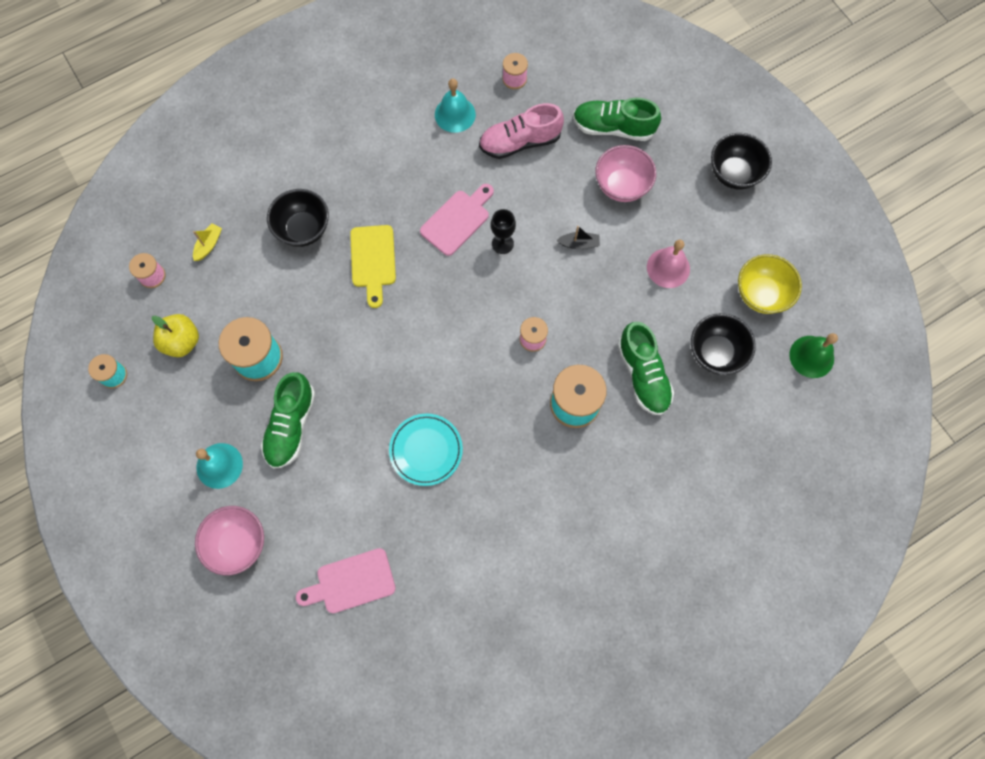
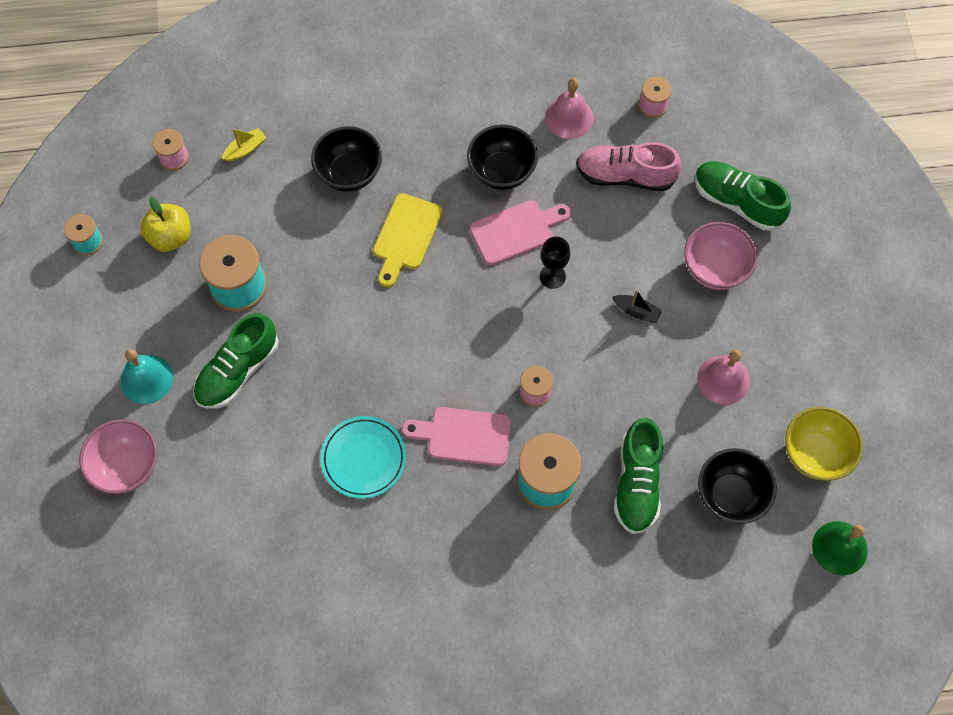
camera: 25 degrees right, 5 degrees down
pink cutting board [296,548,396,613] -> pink cutting board moved to [402,407,511,466]
turquoise bell [435,79,476,133] -> pink bell [545,78,593,139]
black bowl [711,133,772,189] -> black bowl moved to [467,124,538,190]

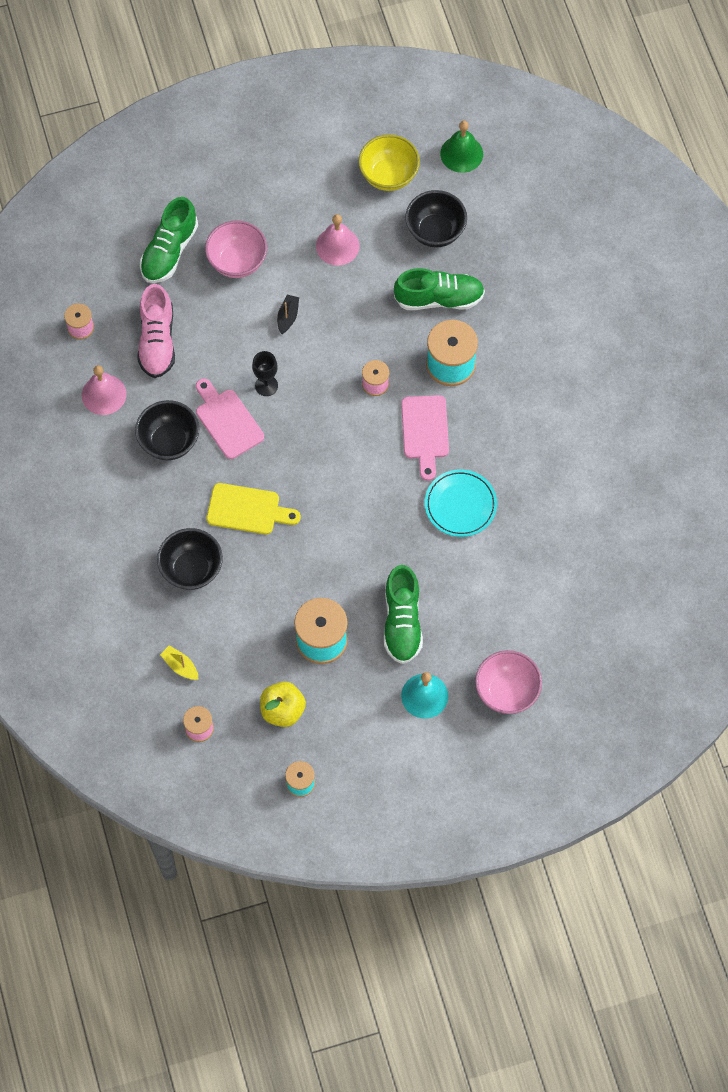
camera: 100 degrees left, 0 degrees up
green shoe [193,313,279,409] -> green shoe turned 60 degrees clockwise [384,565,423,664]

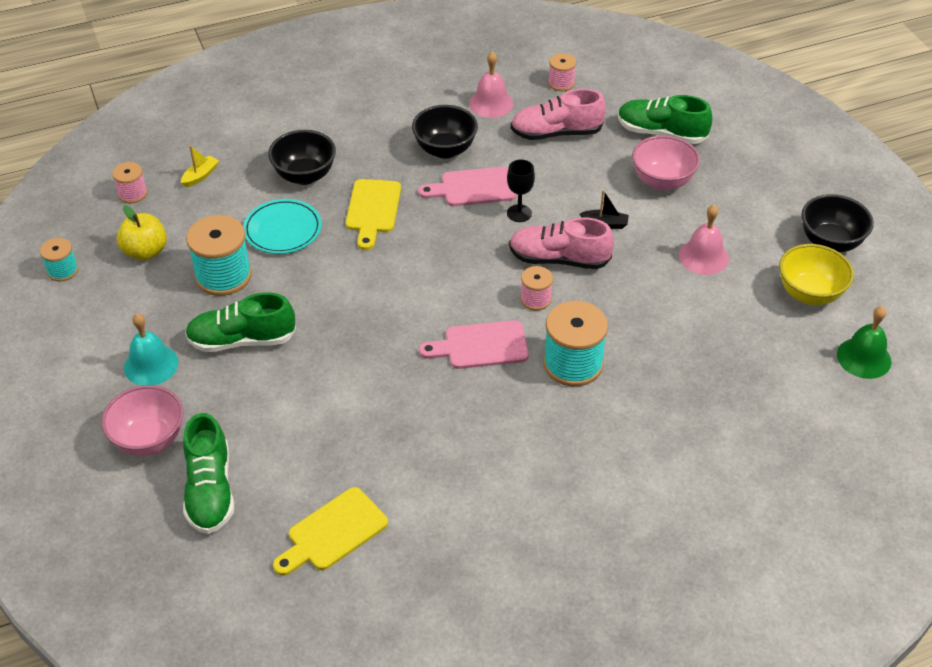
camera: 85 degrees right, 20 degrees down
pink cutting board [196,378,264,459] -> pink cutting board turned 150 degrees counterclockwise [418,167,516,206]
green shoe [394,268,485,310] -> green shoe moved to [183,413,234,534]
black bowl [405,190,467,247] -> black bowl moved to [801,194,874,252]
turquoise plate [425,470,497,537] -> turquoise plate moved to [243,199,322,254]
none -> yellow cutting board [273,487,388,576]
none -> pink shoe [509,217,614,269]

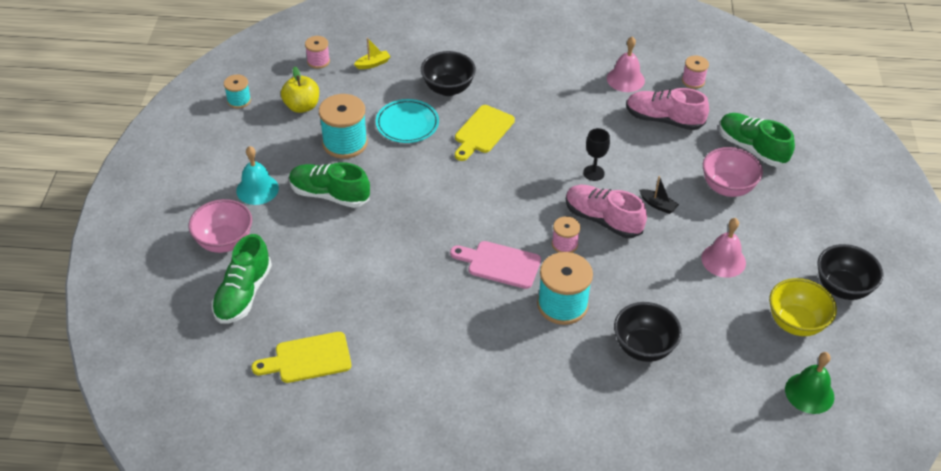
camera: 25 degrees right, 0 degrees up
black bowl [412,105,478,159] -> black bowl moved to [614,302,682,362]
pink cutting board [418,167,516,206] -> none

